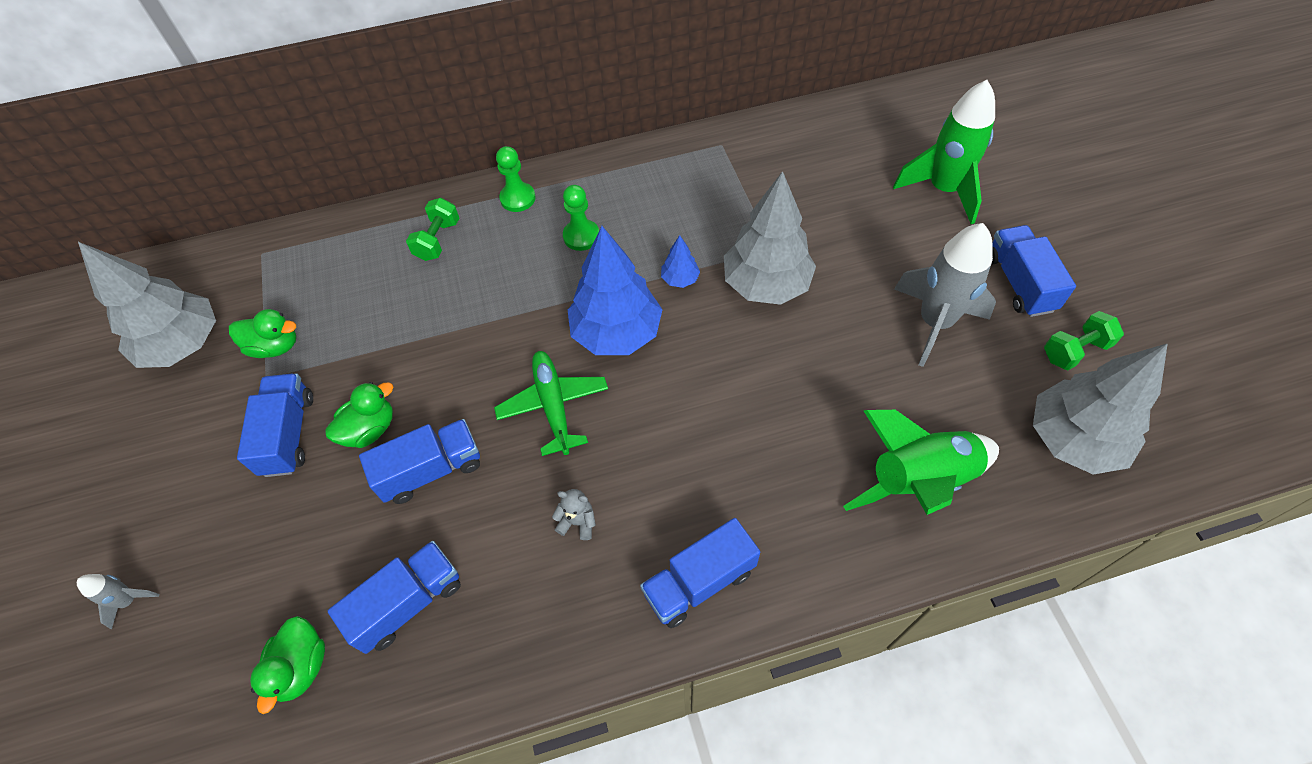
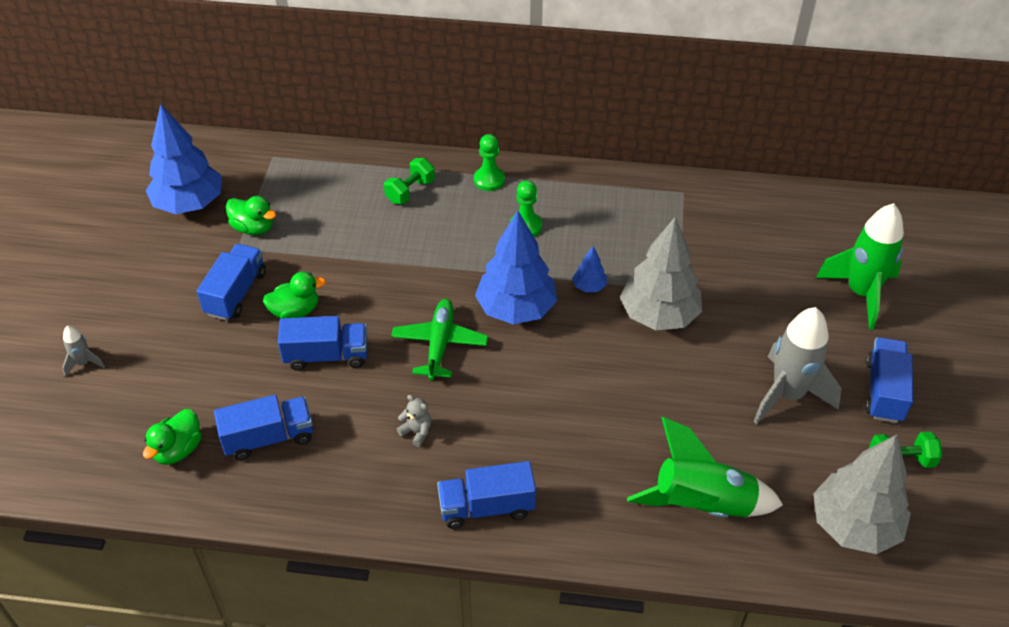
camera: 20 degrees right, 10 degrees down
grey tree [78,242,216,368] -> blue tree [146,104,222,214]

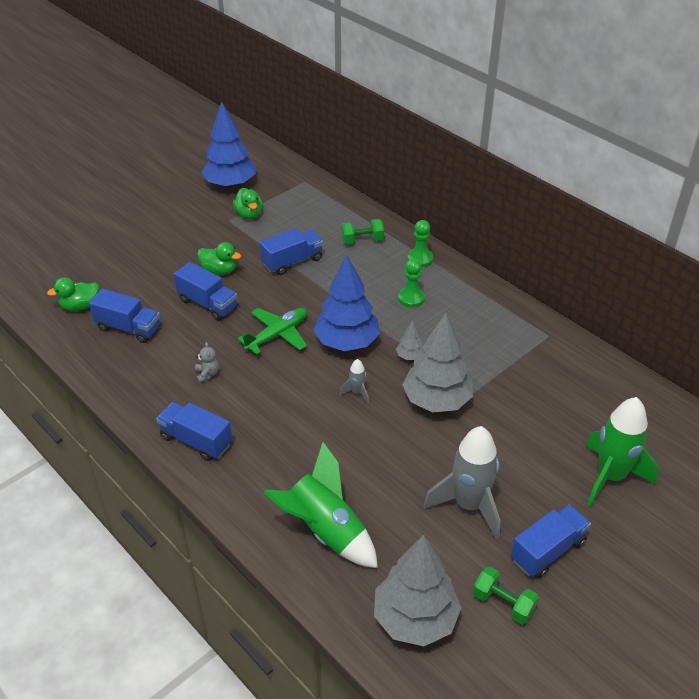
camera: 40 degrees right, 5 degrees down
grey rocket [62,326,105,377] -> grey rocket moved to [339,359,369,404]
blue truck [197,244,266,321] -> blue truck moved to [260,228,323,275]
blue tree [572,246,607,292] -> grey tree [396,320,424,360]

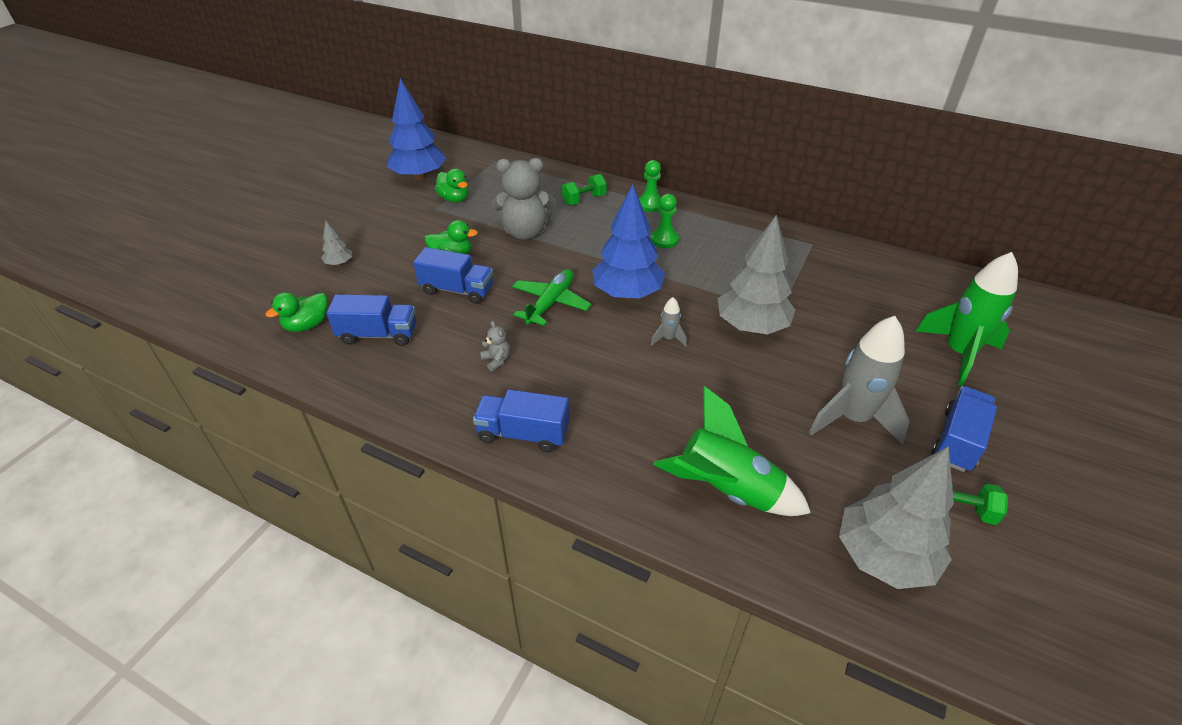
camera: 20 degrees left, 0 degrees up
blue truck [260,228,323,275] -> grey teddy bear [492,158,556,240]
grey tree [396,320,424,360] -> grey tree moved to [321,221,352,266]

